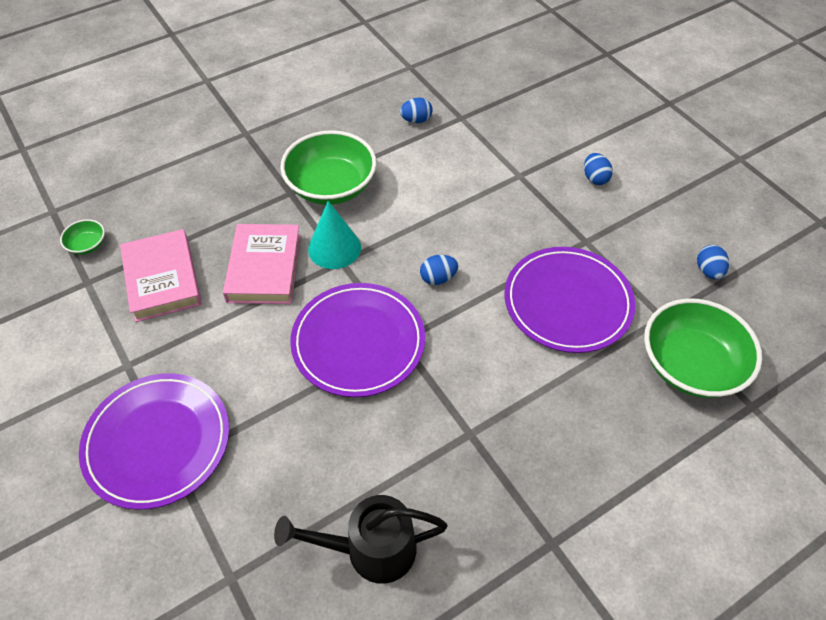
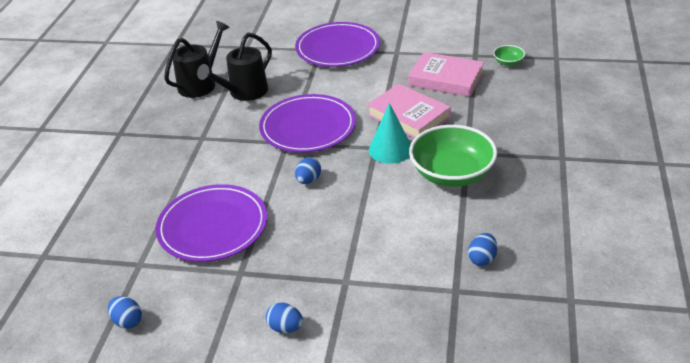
camera: 135 degrees right, 15 degrees down
green bowl [644,298,762,398] -> none
none -> black watering can [197,33,272,101]

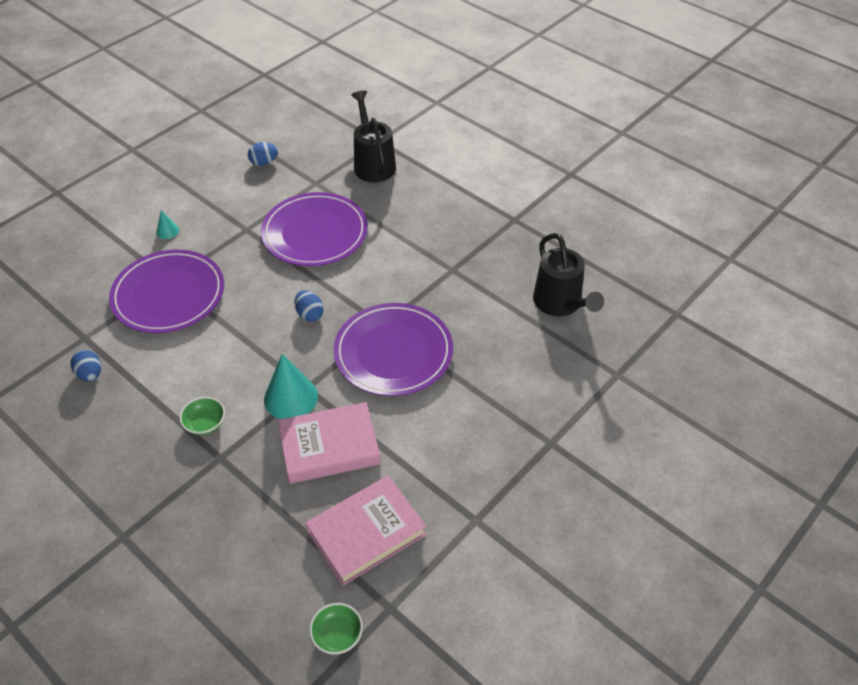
camera: 120 degrees right, 10 degrees up
black watering can [197,33,272,101] -> black watering can moved to [351,91,396,182]
blue egg [266,303,303,333] -> turquoise cone [156,210,179,239]
purple plate [295,22,380,67] -> purple plate moved to [109,250,224,333]
green bowl [409,125,497,187] -> green bowl [180,397,225,435], size x0.43

